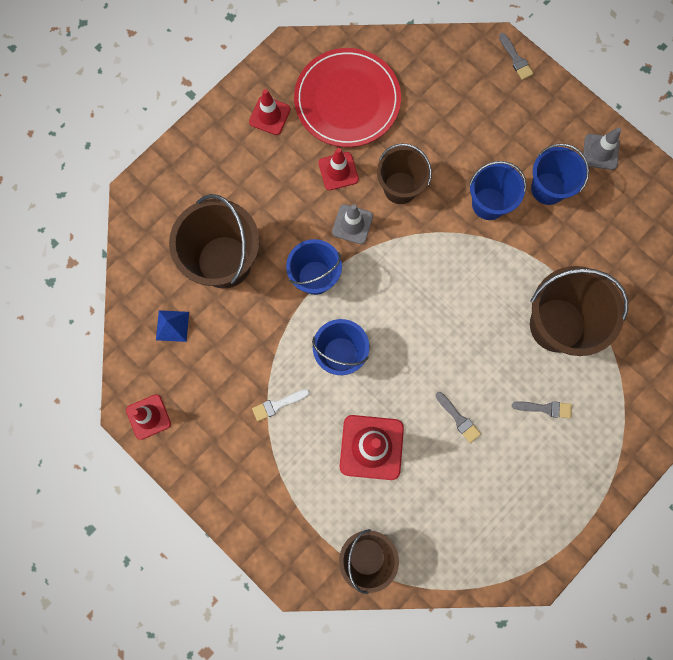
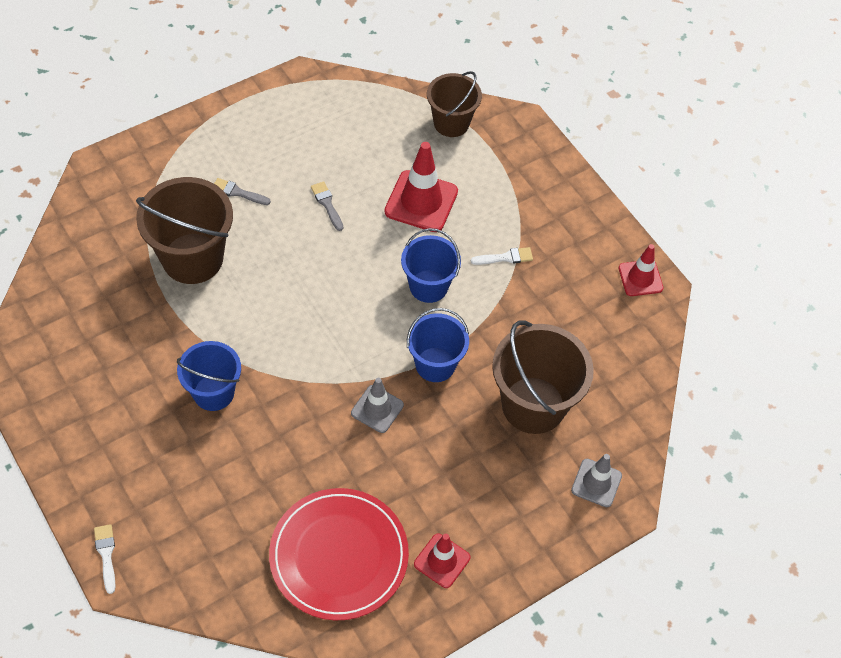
camera: 170 degrees left, 20 degrees down
blue pyramid [156,310,189,342] -> none
red traffic cone [318,148,359,190] -> none
brown bucket [377,143,432,204] -> none
grey brush [499,33,534,80] -> white brush [94,524,115,594]
blue bucket [531,144,589,205] -> none
grey traffic cone [583,127,621,170] -> grey traffic cone moved to [571,454,622,507]

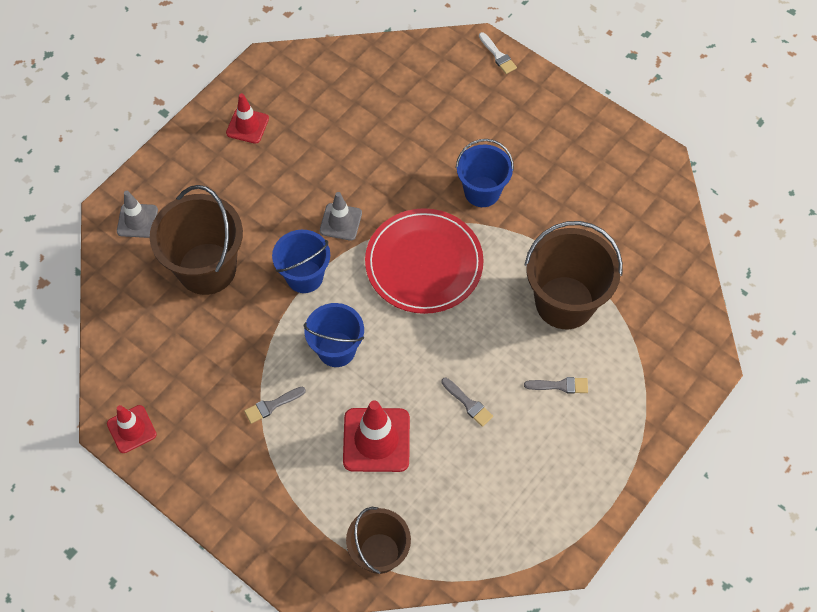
camera: 165 degrees right, 5 degrees up
red plate [269,488,409,620] -> red plate moved to [365,208,484,314]
white brush [471,247,533,265] -> grey brush [244,387,306,424]

